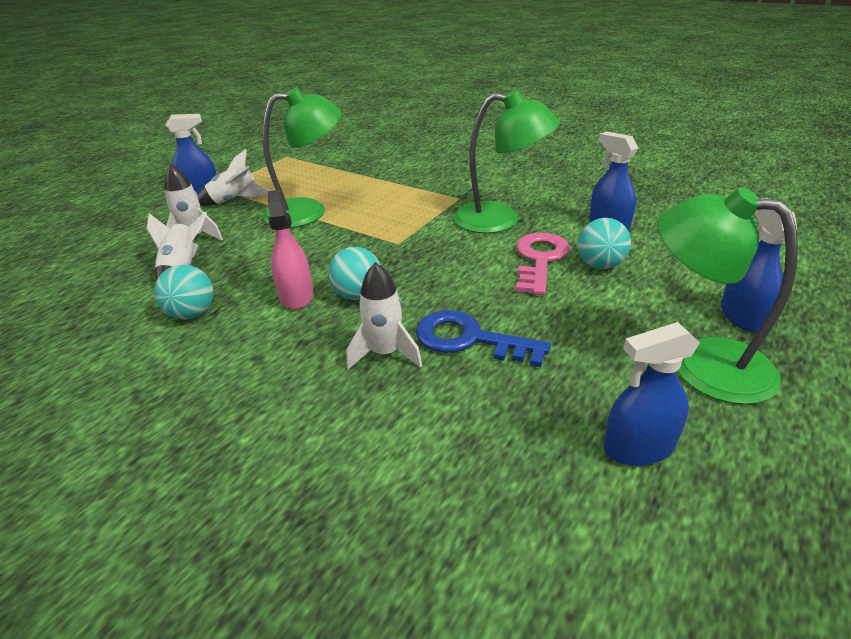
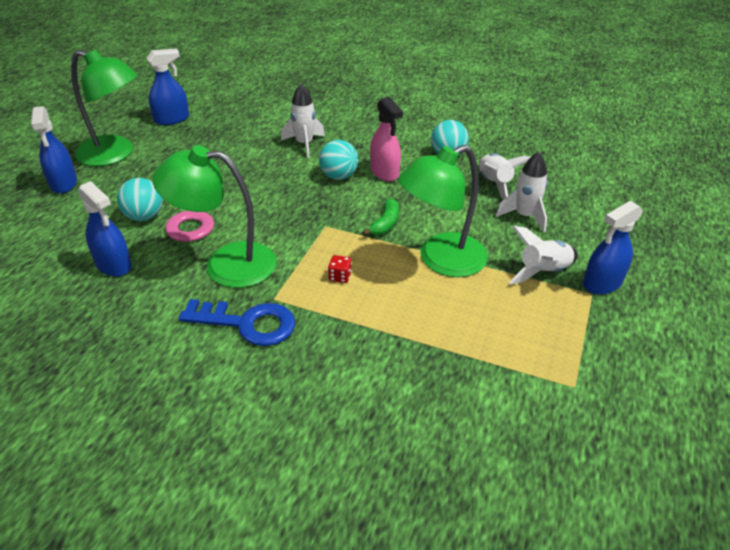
camera: 165 degrees right, 5 degrees up
blue key [416,310,551,367] -> blue key moved to [179,299,295,346]
none -> red dice [328,255,352,283]
none -> green banana [362,198,399,236]

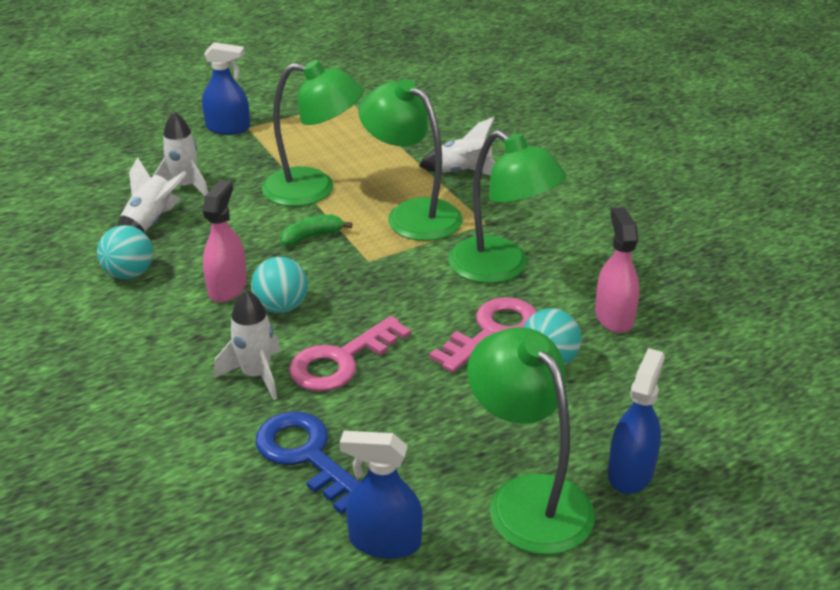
camera: 140 degrees left, 5 degrees down
blue spray bottle [78,181,132,277] -> pink spray bottle [595,207,640,333]
blue key [179,299,295,346] -> blue key moved to [255,411,359,515]
red dice [328,255,352,283] -> green lamp [359,79,463,241]
white rocket [509,226,578,284] -> white rocket moved to [419,117,495,176]
none -> pink key [289,316,411,392]

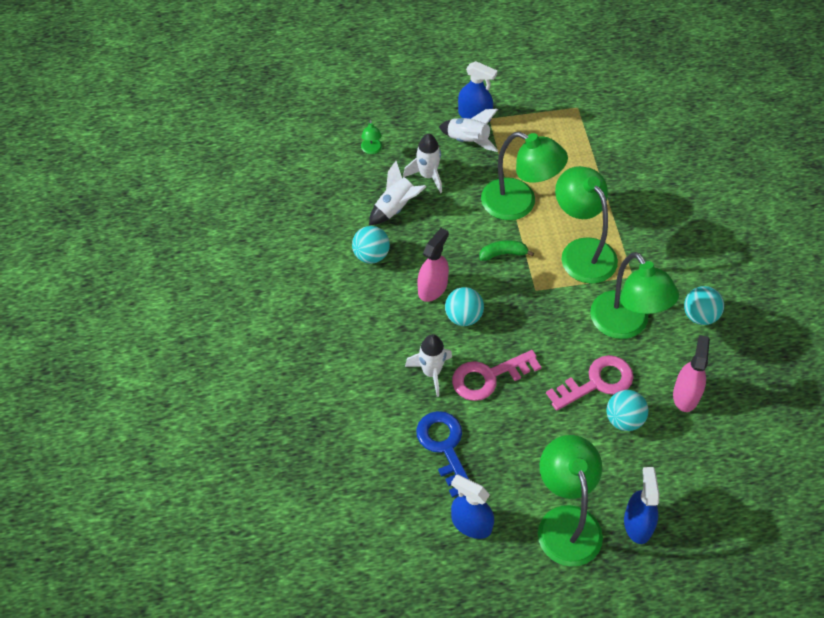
camera: 20 degrees right, 20 degrees up
white rocket [419,117,495,176] -> white rocket moved to [439,109,498,152]
blue spray bottle [608,348,665,494] -> blue spray bottle turned 45 degrees counterclockwise [624,467,659,544]
none -> green lamp [361,120,382,154]
none -> turquoise ball [684,286,724,325]

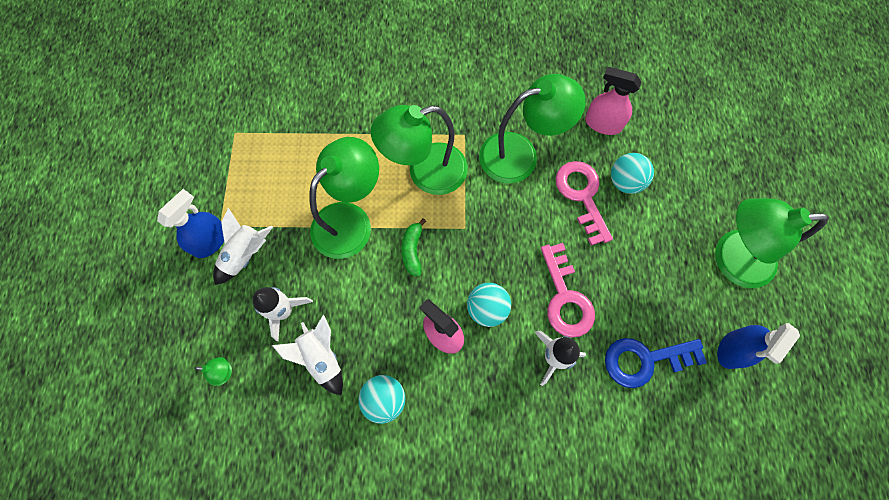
camera: 80 degrees left, 15 degrees up
blue spray bottle [624,467,659,544] -> none
turquoise ball [684,286,724,325] -> none

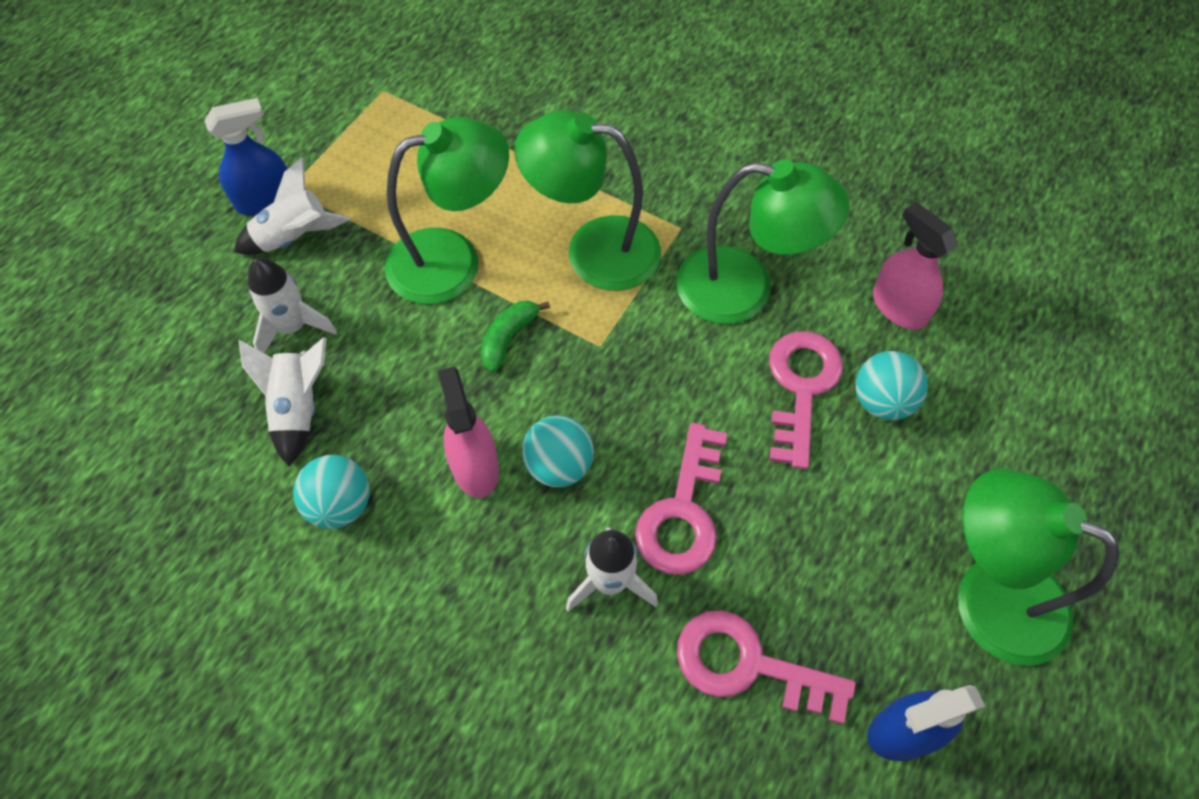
camera: 30 degrees right, 10 degrees down
green lamp [195,357,232,386] -> none
blue key [605,338,707,388] -> pink key [677,610,856,724]

